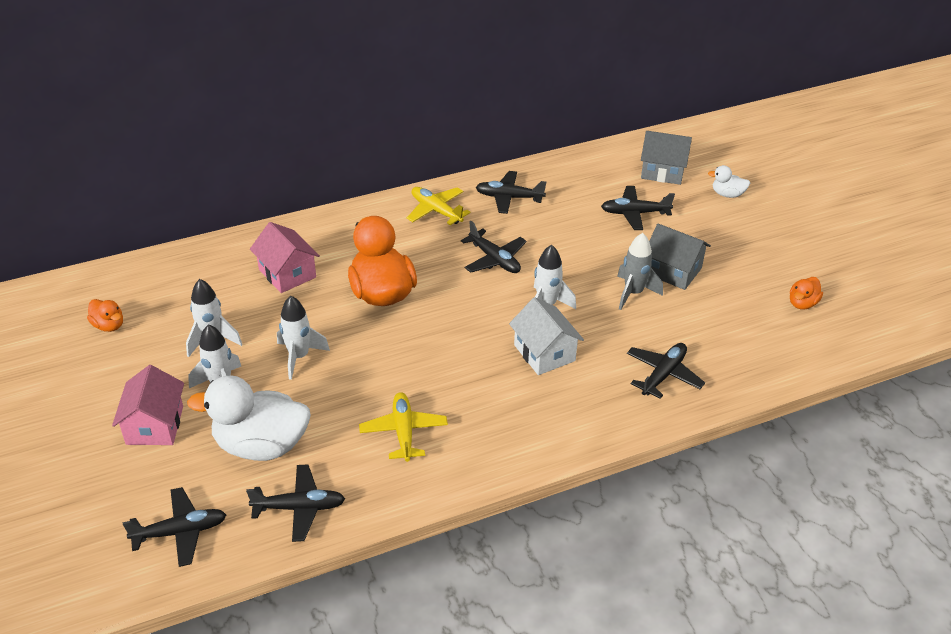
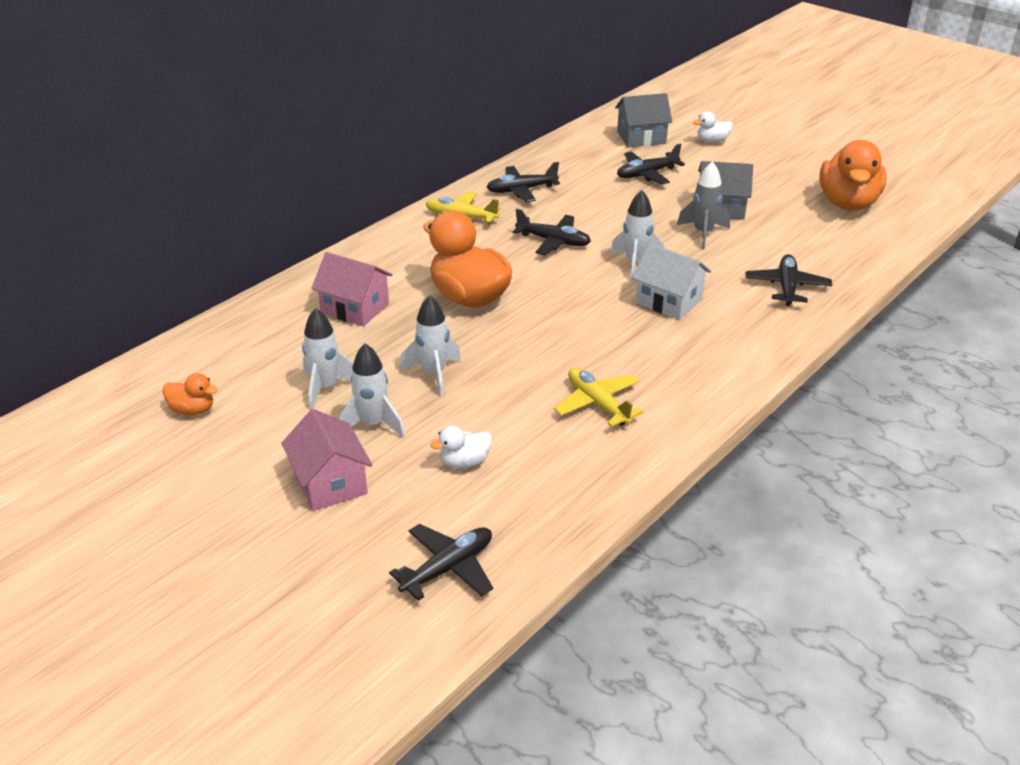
camera: 25 degrees left, 5 degrees down
white duck [187,376,311,461] -> white duck [430,426,492,469], size x0.46
black plane [246,464,345,542] -> none
orange duck [790,277,823,310] -> orange duck [819,140,887,210], size x2.16

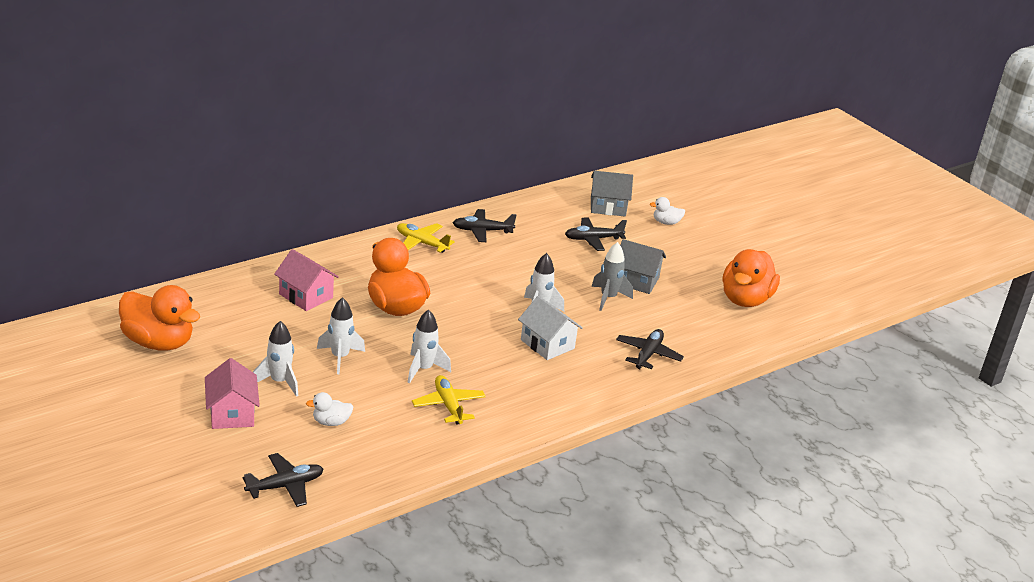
camera: 10 degrees right, 5 degrees down
orange duck [162,373,218,415] -> orange duck [119,285,200,350], size x2.16
white rocket [302,308,353,410] -> white rocket moved to [407,309,451,383]
black plane [513,209,591,255] -> none

